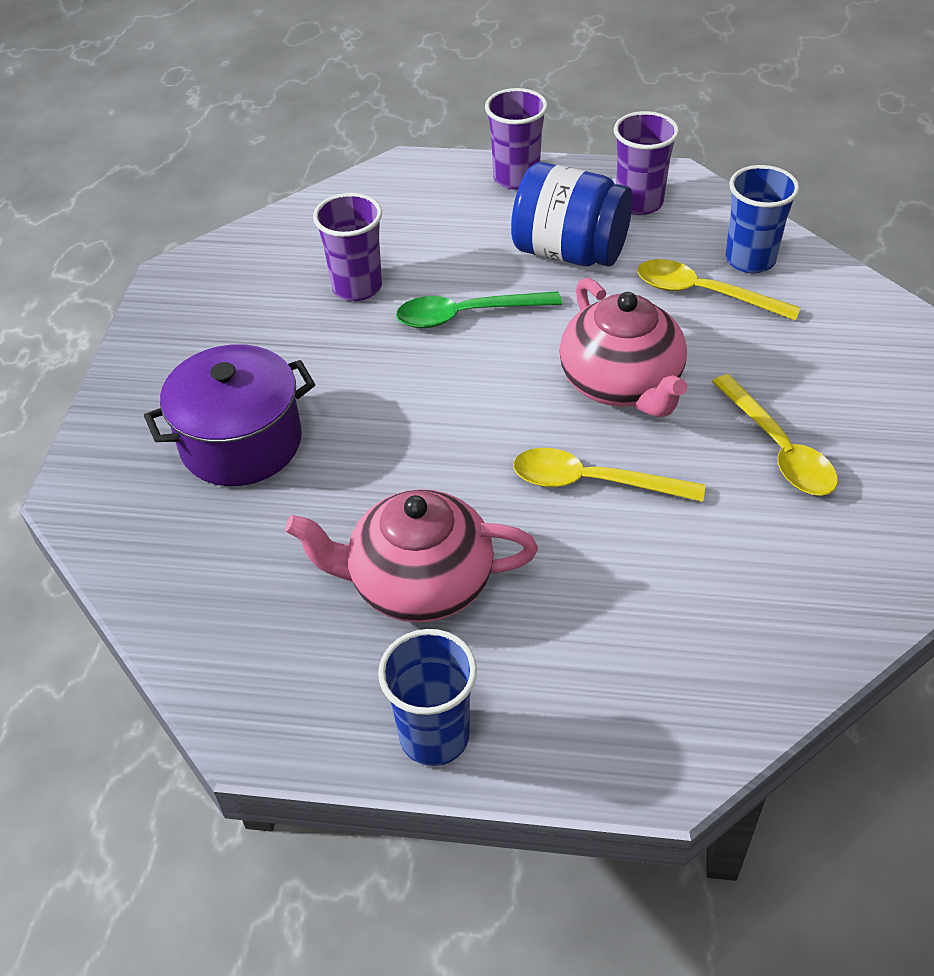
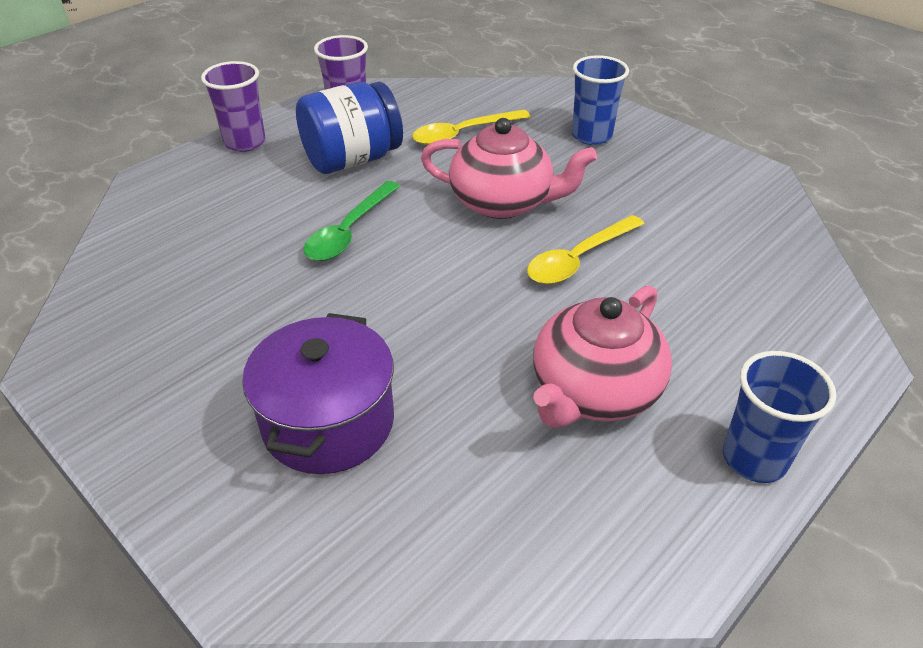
camera: 55 degrees left, 5 degrees down
purple cup [313,193,382,301] -> none
yellow spoon [712,374,838,496] -> none
blue cup [725,165,800,273] -> blue cup moved to [572,55,629,145]

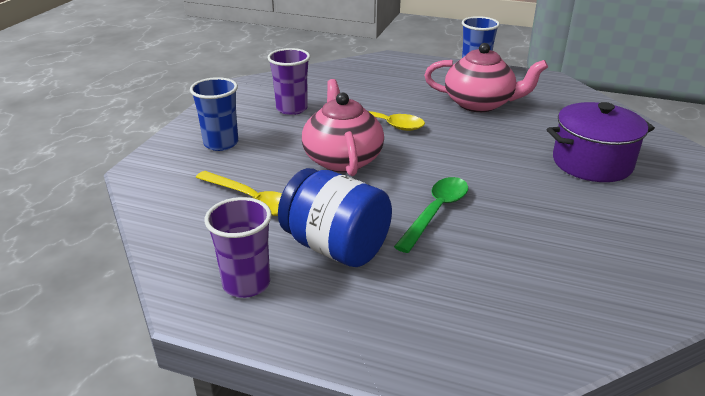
camera: 115 degrees left, 10 degrees down
purple cup [201,61,265,152] -> purple cup moved to [268,48,310,115]
green spoon [304,181,400,261] -> green spoon turned 60 degrees counterclockwise [394,177,468,253]

